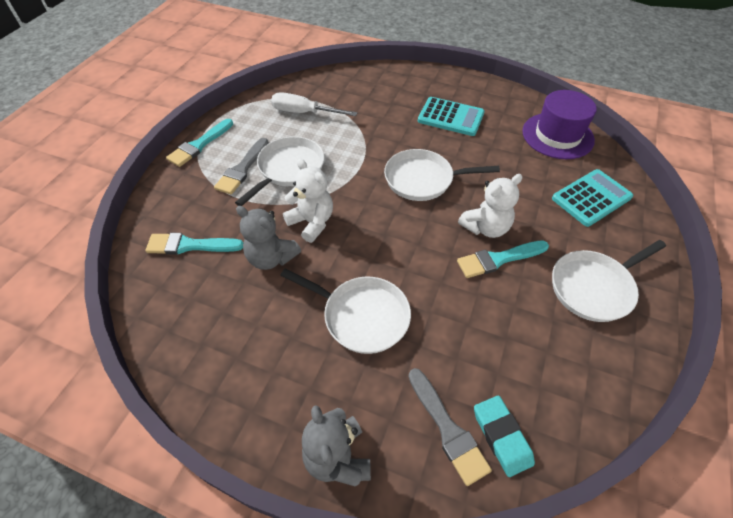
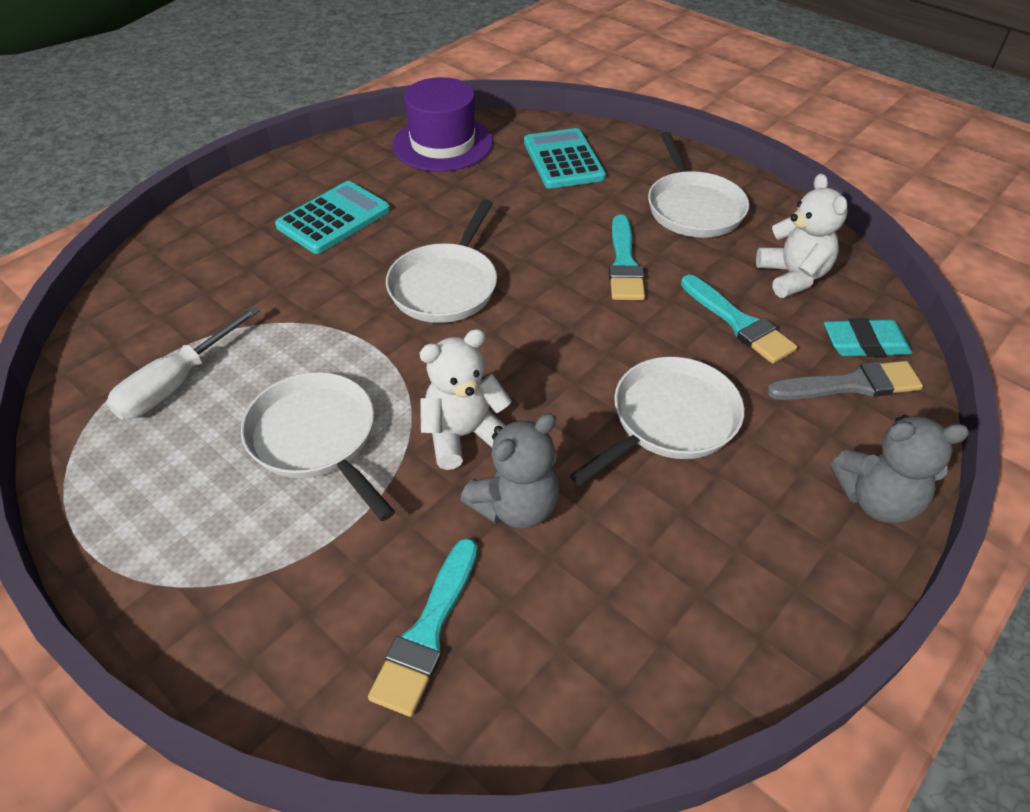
camera: 70 degrees left, 5 degrees down
turquoise brush [166,119,233,167] -> turquoise brush moved to [681,275,797,364]
grey brush [214,138,269,195] -> none
white teddy bear [458,174,523,238] -> white teddy bear moved to [756,174,848,298]

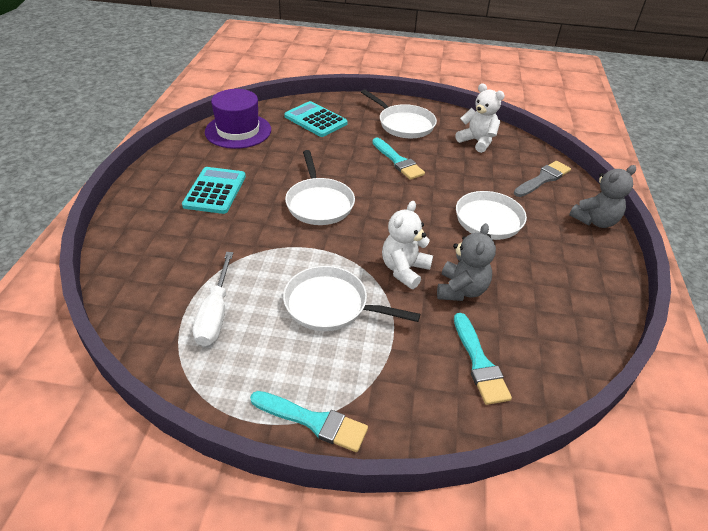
camera: 35 degrees left, 5 degrees down
turquoise brush [681,275,797,364] -> turquoise brush moved to [250,391,368,452]
turquoise eraser [824,318,912,357] -> none

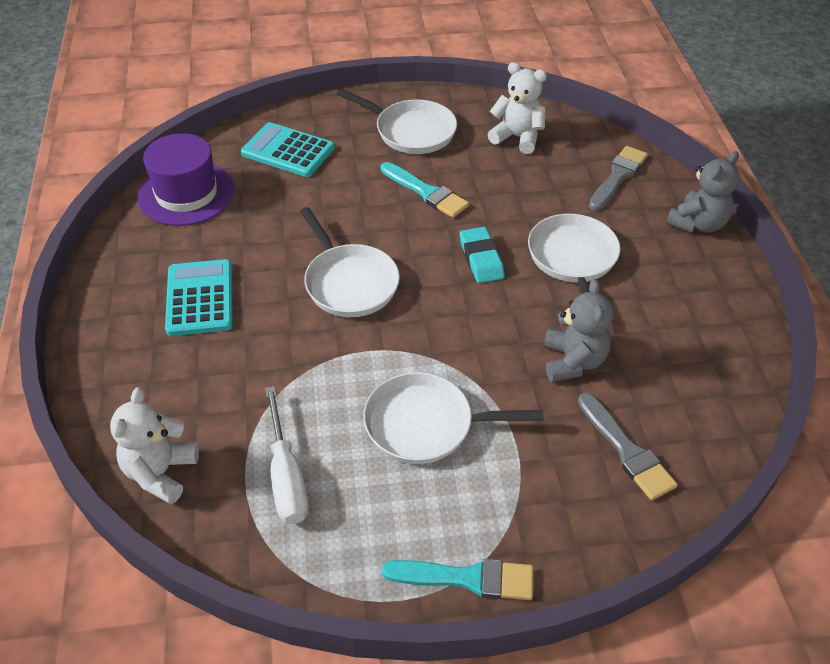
camera: 15 degrees left, 5 degrees up
white teddy bear [382,201,433,289] -> white teddy bear moved to [110,387,199,504]
turquoise brush [454,313,512,405] -> grey brush [578,393,678,500]
none -> turquoise eraser [460,227,505,283]

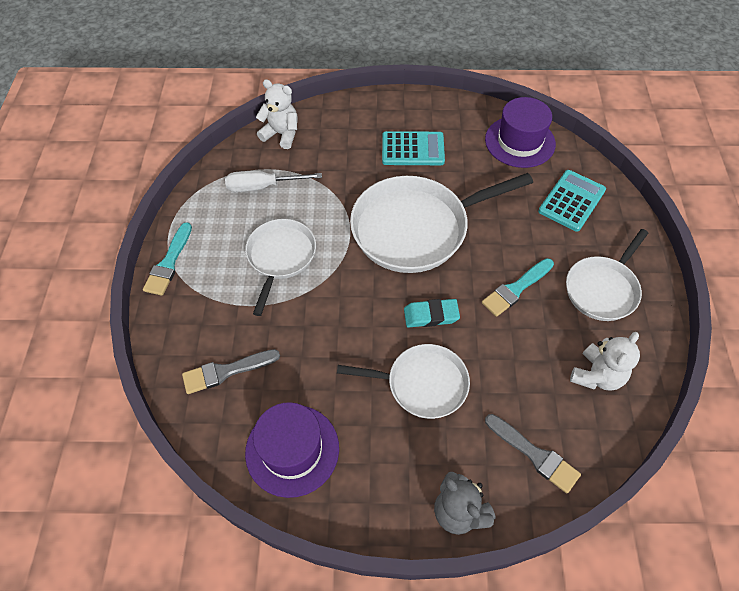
camera: 100 degrees right, 10 degrees up
white pan [300,207,400,317] -> white pan [350,173,533,273], size x1.67
grey teddy bear [544,279,613,382] -> none
none -> purple hat [245,402,339,498]

